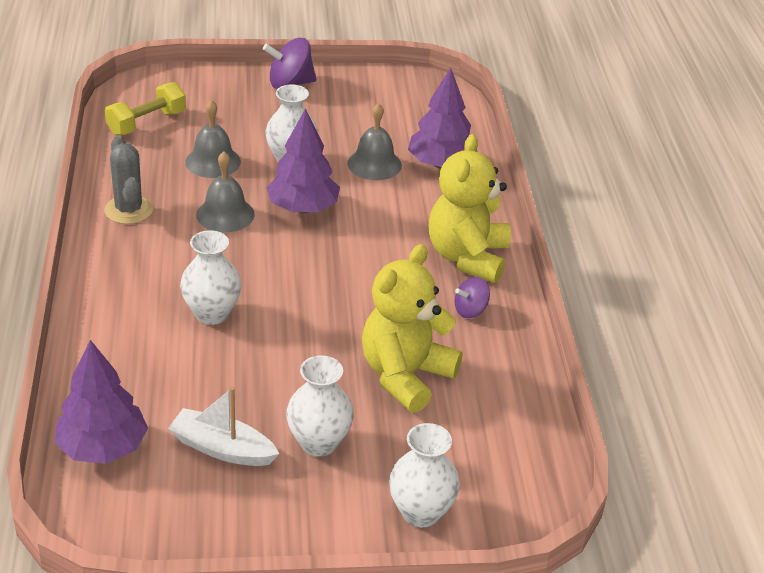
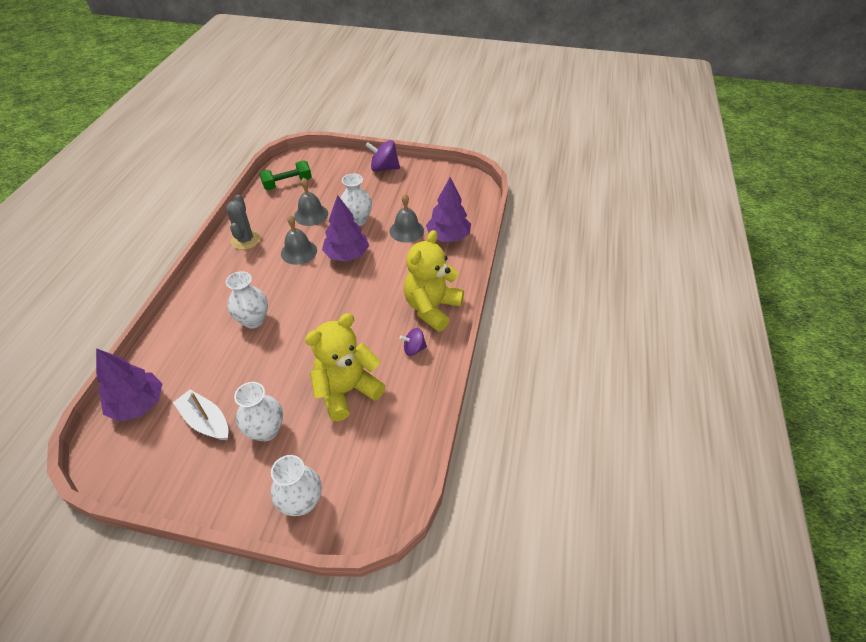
camera: 20 degrees right, 10 degrees up
yellow dumbbell [105,82,186,136] -> green dumbbell [259,160,312,190]

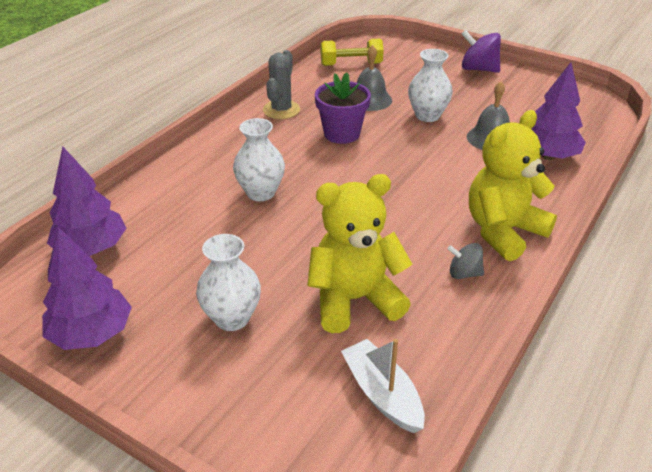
camera: 20 degrees right, 10 degrees down
white boat [173,390,229,440] -> white boat moved to [341,339,425,433]
green dumbbell [259,160,312,190] -> yellow dumbbell [321,39,384,66]
white vase [271,455,322,516] -> none
grey bell [281,215,317,265] -> purple flower pot [315,72,371,144]
purple tree [322,195,369,262] -> purple tree moved to [42,227,132,350]
purple spinning top [400,328,427,356] -> grey spinning top [447,243,484,279]

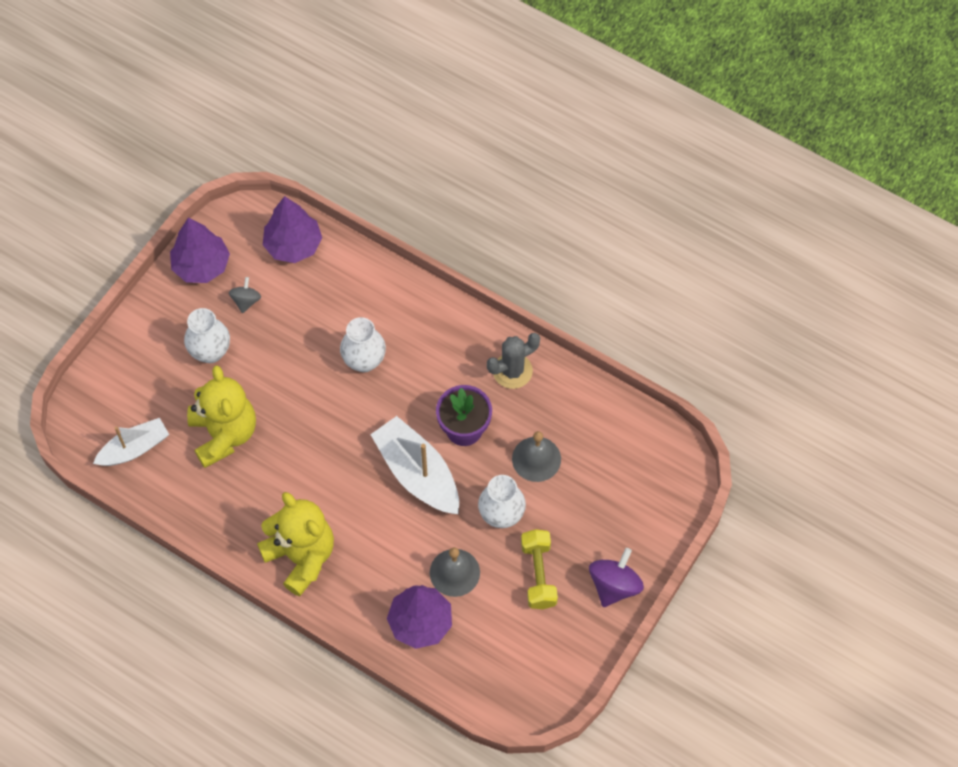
camera: 90 degrees right, 25 degrees up
grey cactus [263,50,300,119] -> grey cactus turned 45 degrees counterclockwise [487,333,540,389]
yellow dumbbell [321,39,384,66] -> yellow dumbbell moved to [521,529,558,609]
grey spinning top [447,243,484,279] -> grey spinning top moved to [229,277,261,313]
none -> white boat [370,416,459,514]

